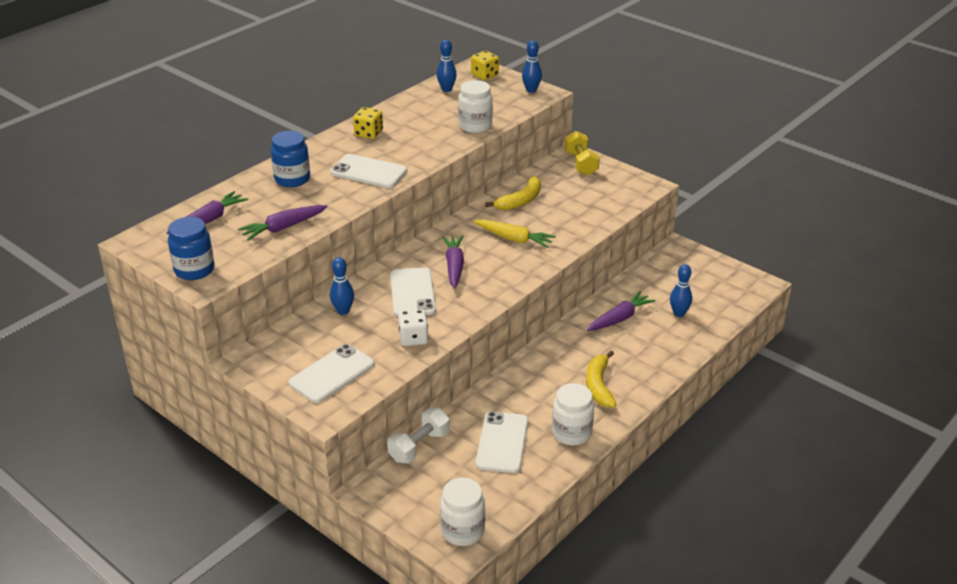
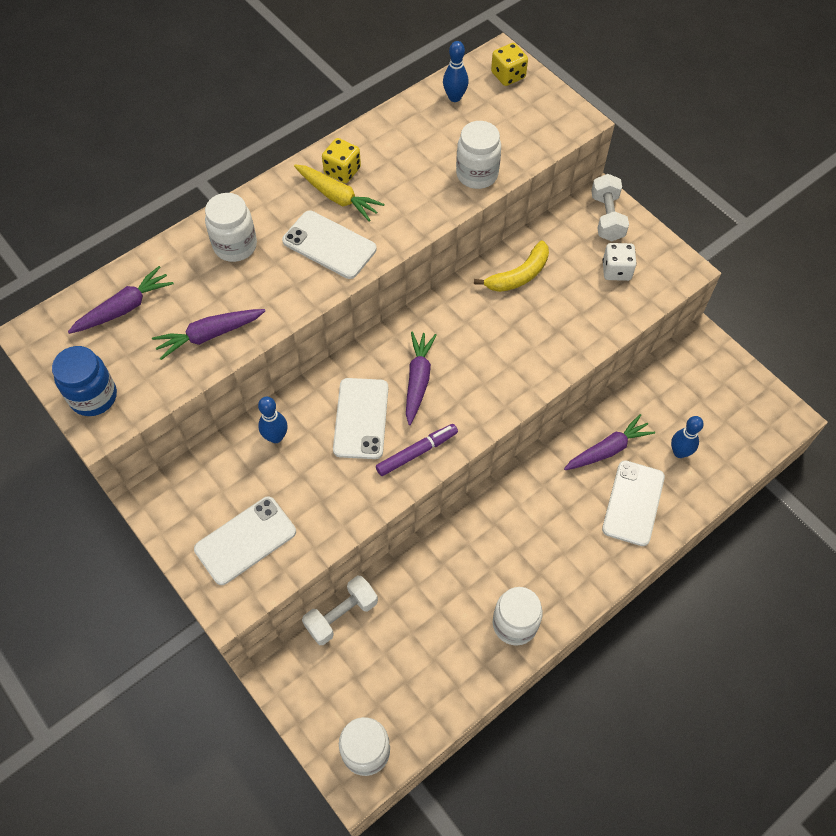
camera: 10 degrees right, 25 degrees up
blue jar [271,131,310,187] -> white jar [205,193,257,262]
white dice [398,309,429,346] -> white dice moved to [603,243,637,281]
yellow carrot [474,219,556,248] -> yellow carrot moved to [294,164,384,221]
white phone [476,411,528,473] -> white phone moved to [602,460,665,546]
blue bowling pin [522,40,542,93] -> none
yellow dumbbell [565,131,600,176] -> white dumbbell [591,174,629,241]
yellow banana [586,351,617,408] -> none
none -> purple marker [376,424,458,476]

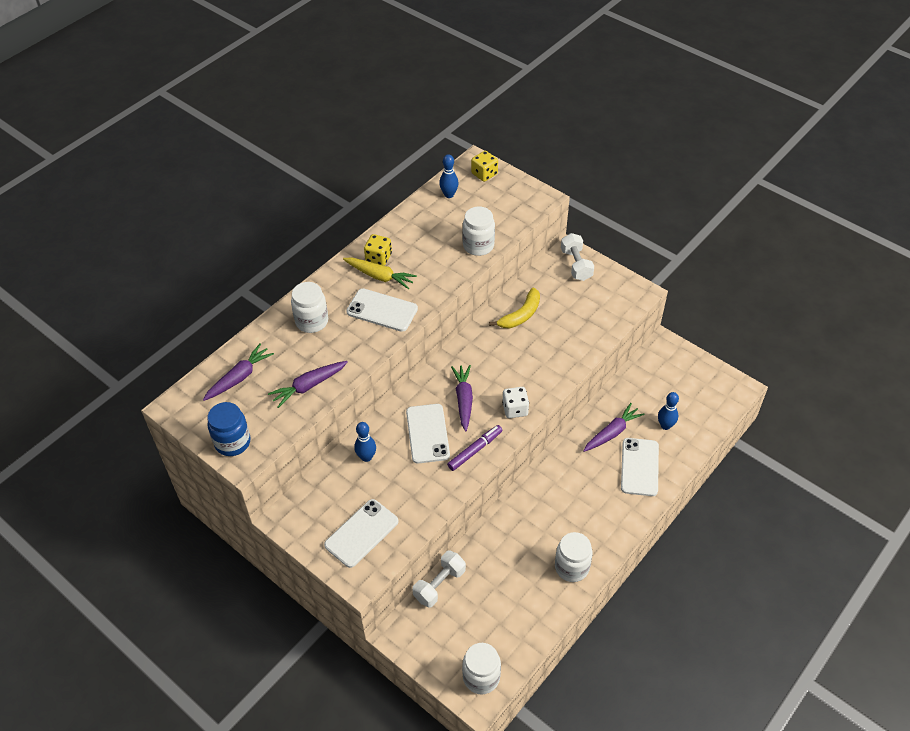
camera: 10 degrees left, 10 degrees down
white dice [603,243,637,281] -> white dice moved to [502,387,529,418]

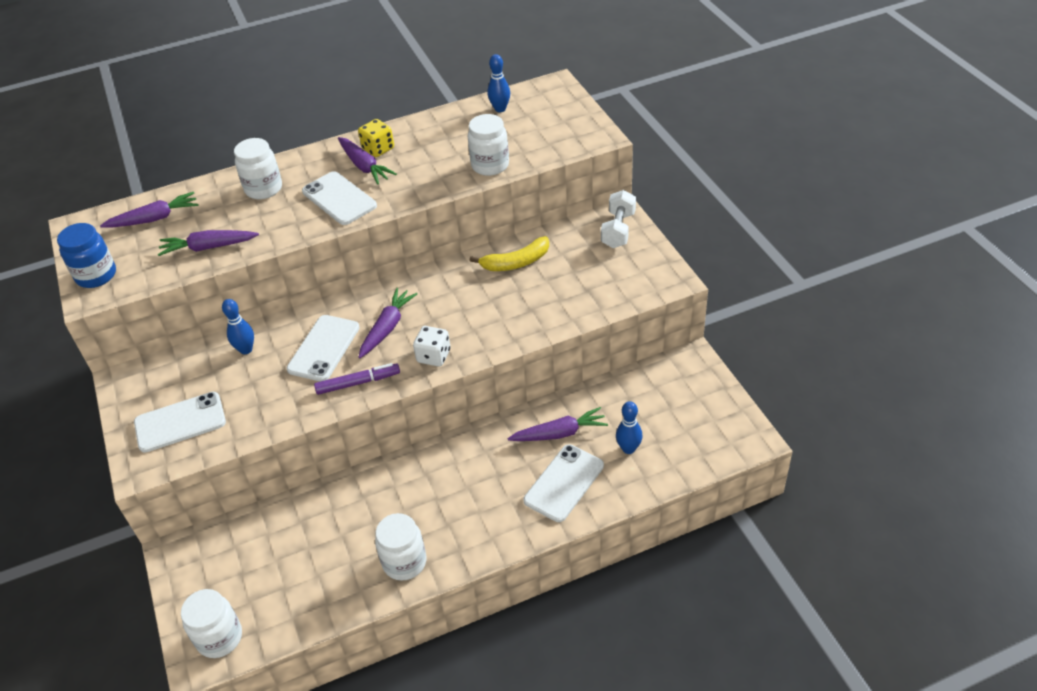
camera: 30 degrees right, 5 degrees down
yellow carrot [343,257,417,289] -> purple carrot [338,137,397,184]
white dumbbell [413,551,466,608] -> none
yellow dice [471,151,498,182] -> none

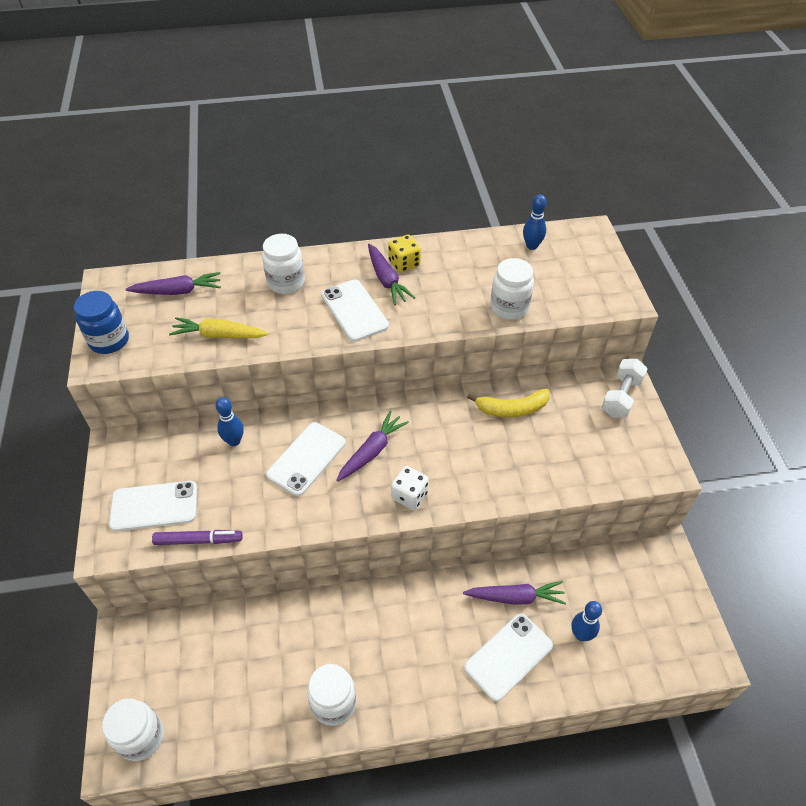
camera: 10 degrees right, 5 degrees up
purple carrot [158,230,259,256] -> yellow carrot [169,317,269,338]
purple marker [314,363,400,395] -> purple marker moved to [152,530,243,545]

